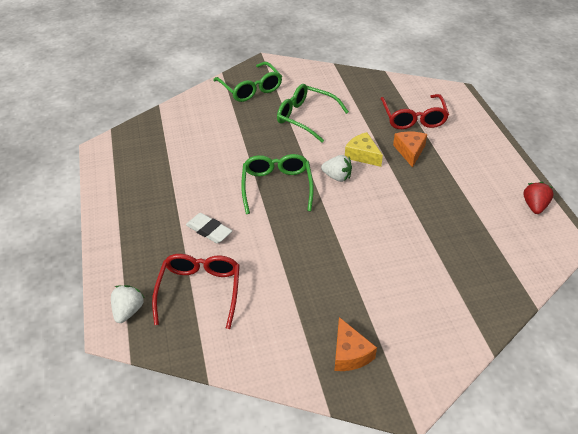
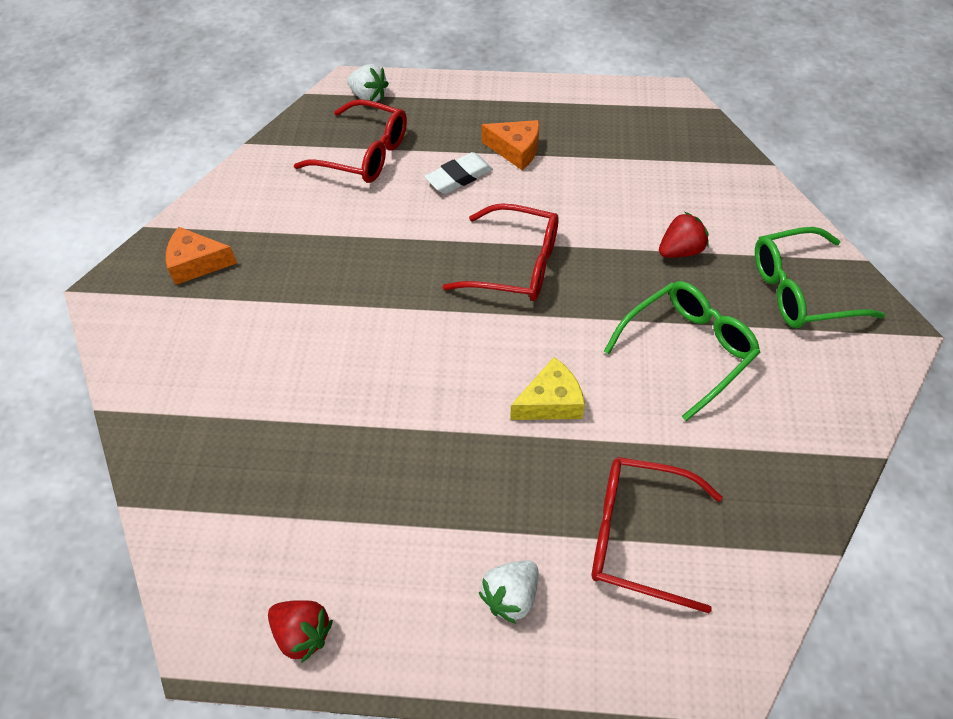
camera: 110 degrees right, 10 degrees up
green glasses [241,154,314,214] -> red glasses [443,203,559,301]
white strawberry [321,155,352,182] -> white strawberry moved to [479,560,538,624]
orange cheese [393,132,427,168] -> orange cheese moved to [482,120,539,170]
none -> red strawberry [659,212,709,258]

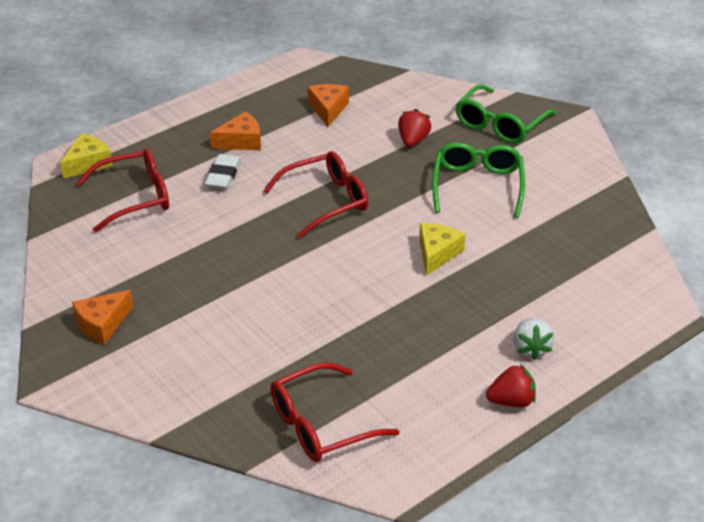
camera: 45 degrees left, 15 degrees down
red strawberry [268,600,333,662] -> red strawberry moved to [486,364,536,407]
white strawberry [347,64,389,102] -> yellow cheese [60,133,113,179]
red glasses [592,457,723,613] -> red glasses moved to [270,363,399,462]
none -> orange cheese [308,84,349,127]

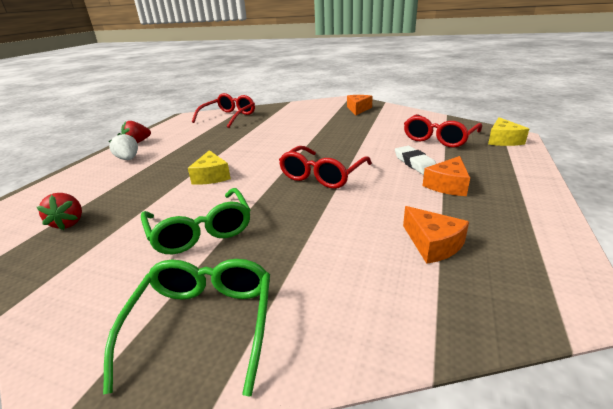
camera: 150 degrees right, 10 degrees down
red strawberry [398,109,431,147] -> red strawberry moved to [37,193,82,230]

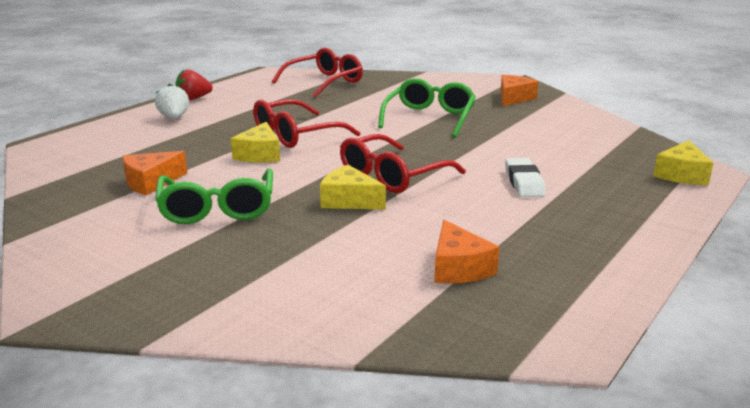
camera: 15 degrees right, 5 degrees down
red strawberry [37,193,82,230] -> none
green glasses [103,259,270,396] -> green glasses moved to [378,78,476,137]
red glasses [404,114,482,148] -> red glasses moved to [253,99,361,148]
orange cheese [422,156,470,196] -> orange cheese moved to [123,151,187,195]
none -> yellow cheese [320,165,386,209]

